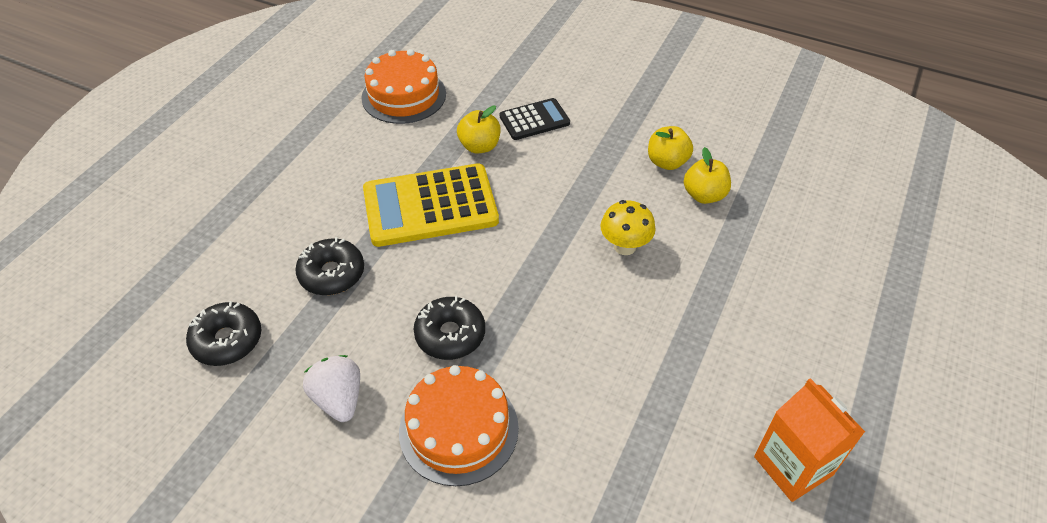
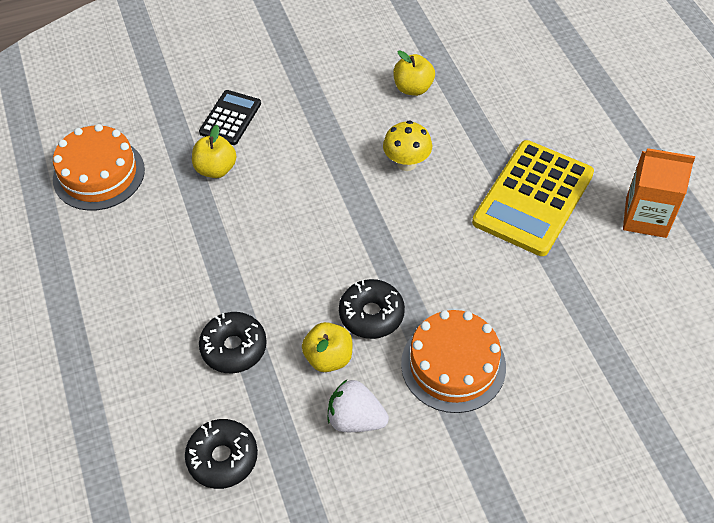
camera: 45 degrees left, 5 degrees up
yellow calculator [363,163,499,247] -> yellow calculator moved to [472,140,594,256]
yellow apple [648,126,693,170] -> yellow apple moved to [302,322,352,372]

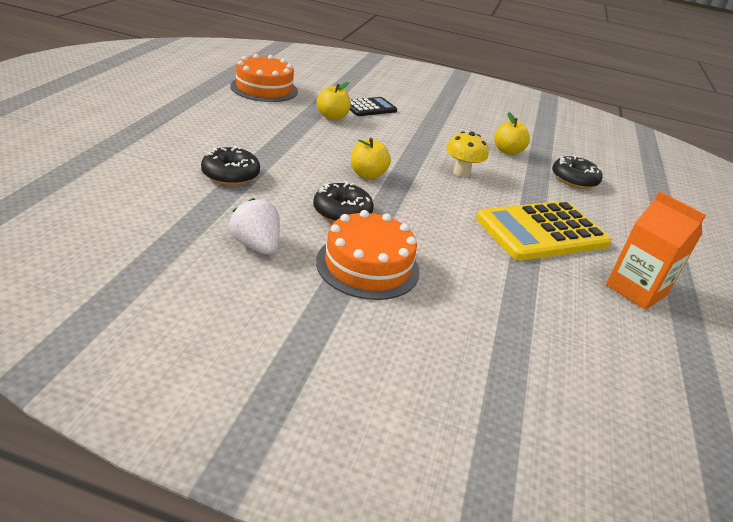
camera: 30 degrees right, 20 degrees down
black donut [185,419,258,489] -> black donut moved to [552,155,603,189]
yellow apple [302,322,352,372] -> yellow apple moved to [351,138,391,179]

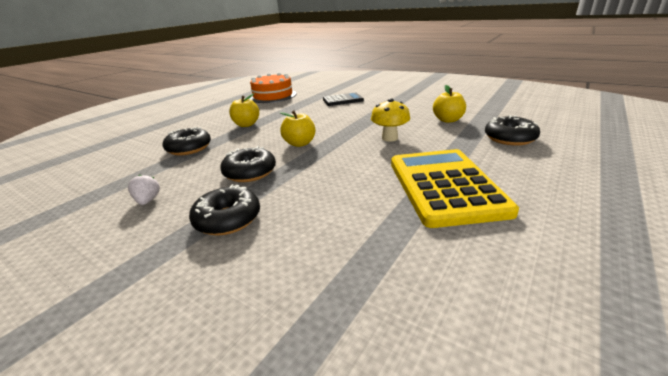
camera: 25 degrees right, 5 degrees down
white strawberry [229,198,280,255] -> white strawberry [128,175,160,205], size x0.62
yellow apple [316,82,351,120] -> yellow apple moved to [229,94,259,127]
orange cake [316,210,419,300] -> black donut [189,184,260,235]
yellow calculator [476,201,612,261] -> yellow calculator turned 90 degrees clockwise [391,149,519,228]
orange carton [606,191,706,310] -> none

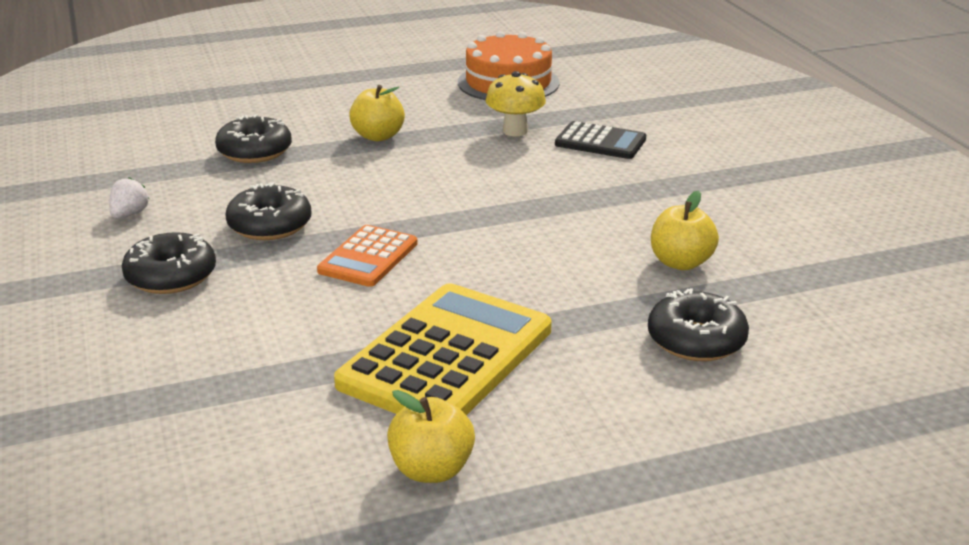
camera: 35 degrees right, 0 degrees up
yellow apple [280,110,315,147] -> yellow apple moved to [387,390,475,483]
yellow mushroom [371,98,410,142] -> yellow mushroom moved to [486,71,546,136]
none -> orange calculator [317,225,418,287]

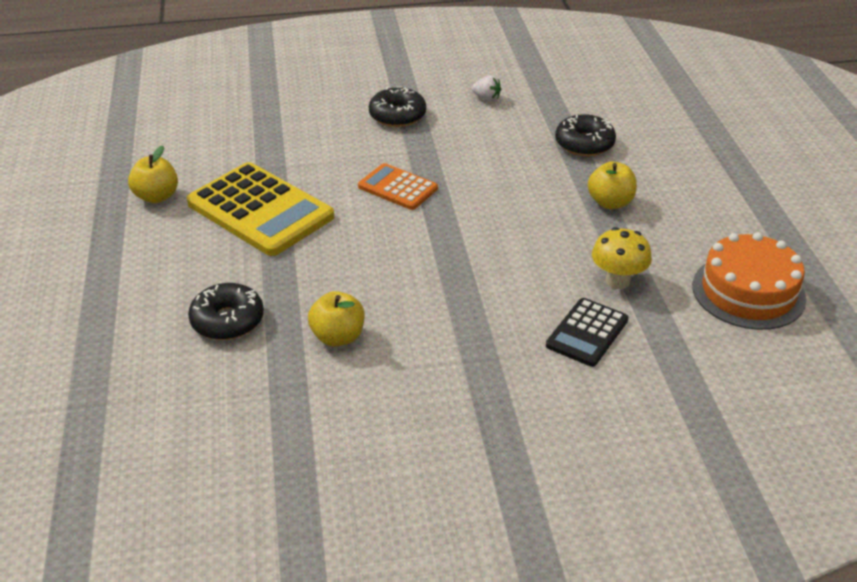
camera: 100 degrees right, 10 degrees up
black donut [225,182,311,240] -> none

